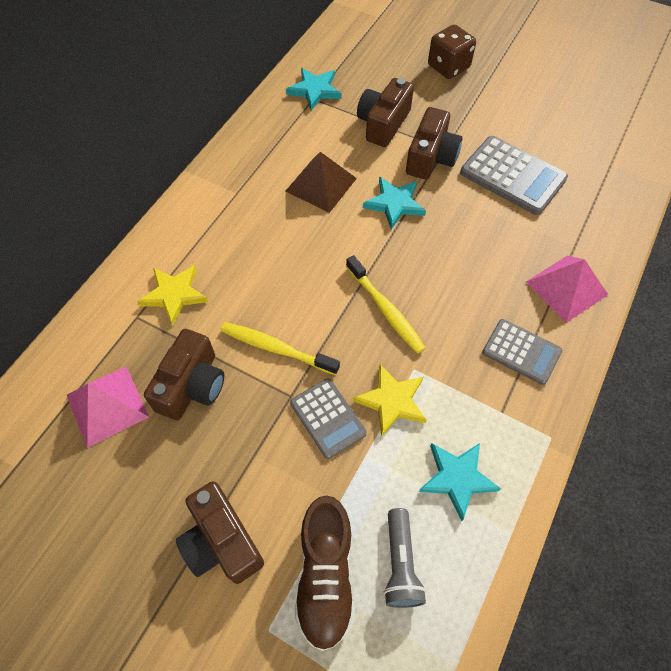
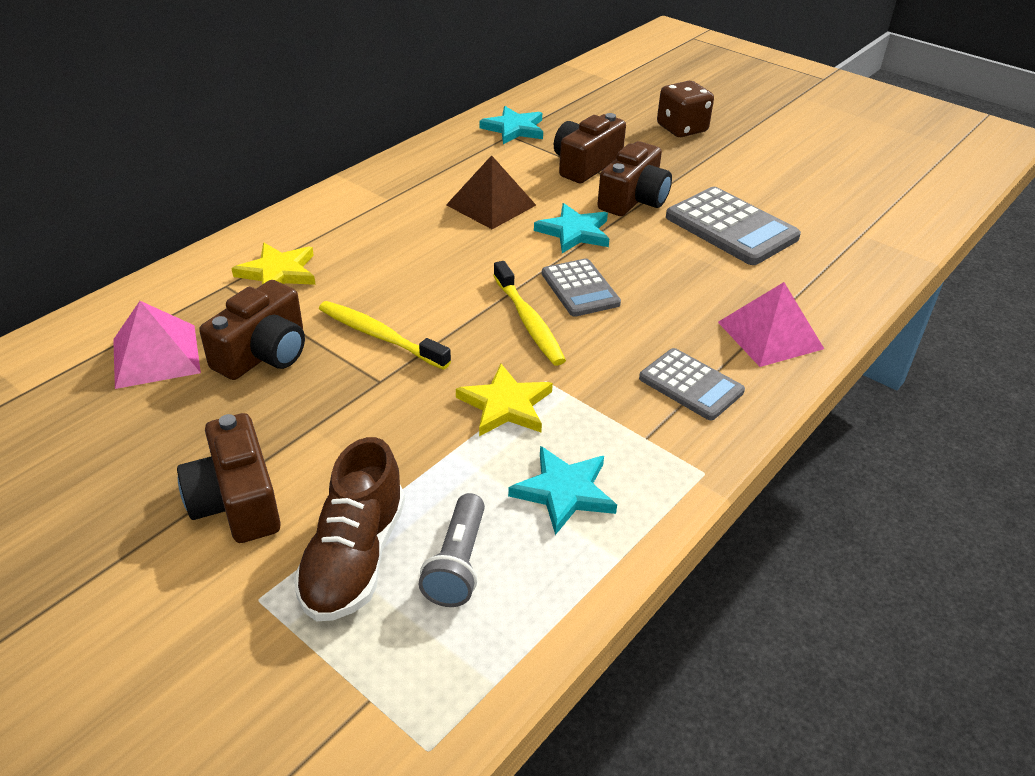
camera: 10 degrees right, 20 degrees down
grey calculator [290,378,367,459] -> grey calculator moved to [542,259,621,317]

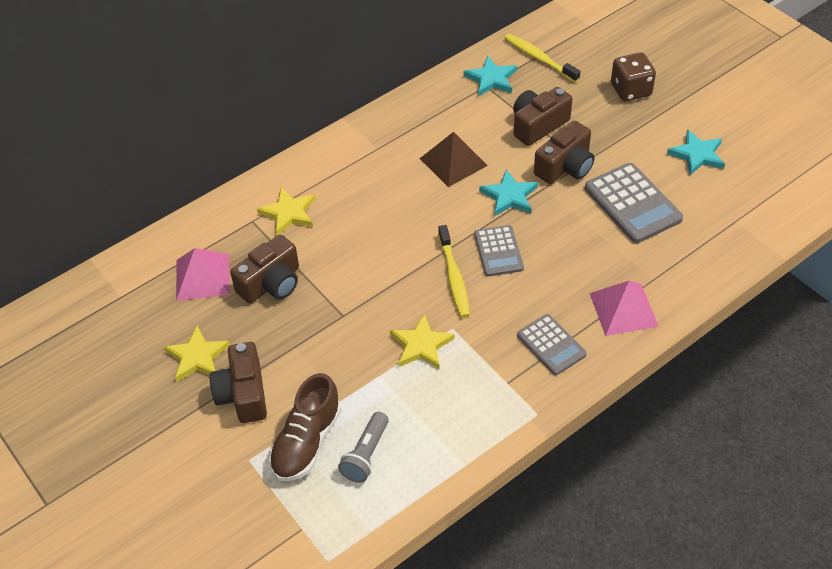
camera: 15 degrees right, 10 degrees up
yellow toothbrush [319,301,451,370] -> yellow toothbrush moved to [505,34,581,82]
turquoise star [508,446,617,535] -> turquoise star moved to [667,130,725,175]
none -> yellow star [164,326,230,382]

